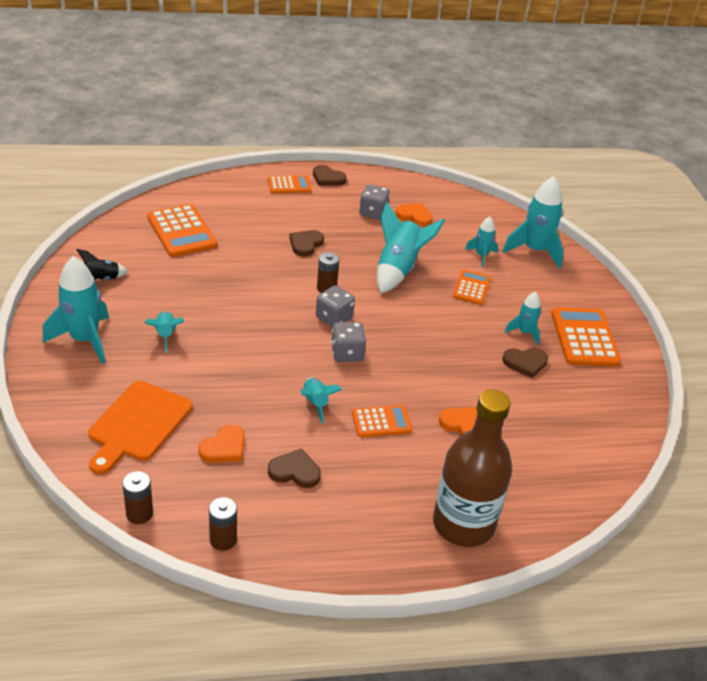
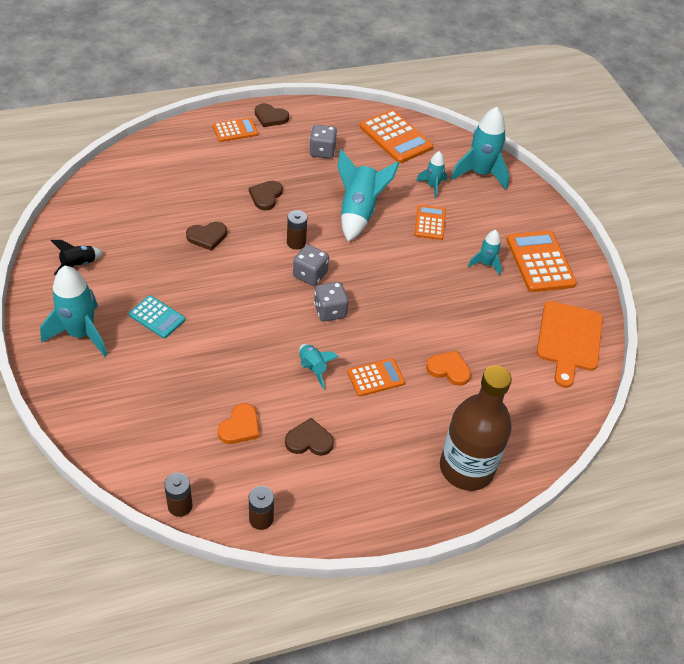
camera: 10 degrees left, 10 degrees up
orange cutting board [88,381,193,474] -> orange cutting board moved to [537,301,603,388]
turquoise rocket [145,311,185,353] -> turquoise calculator [129,295,186,338]
orange calculator [147,204,217,257] -> orange calculator moved to [360,110,433,163]
orange heart [395,203,433,226] -> none
brown heart [502,348,548,378] -> brown heart moved to [186,222,227,251]

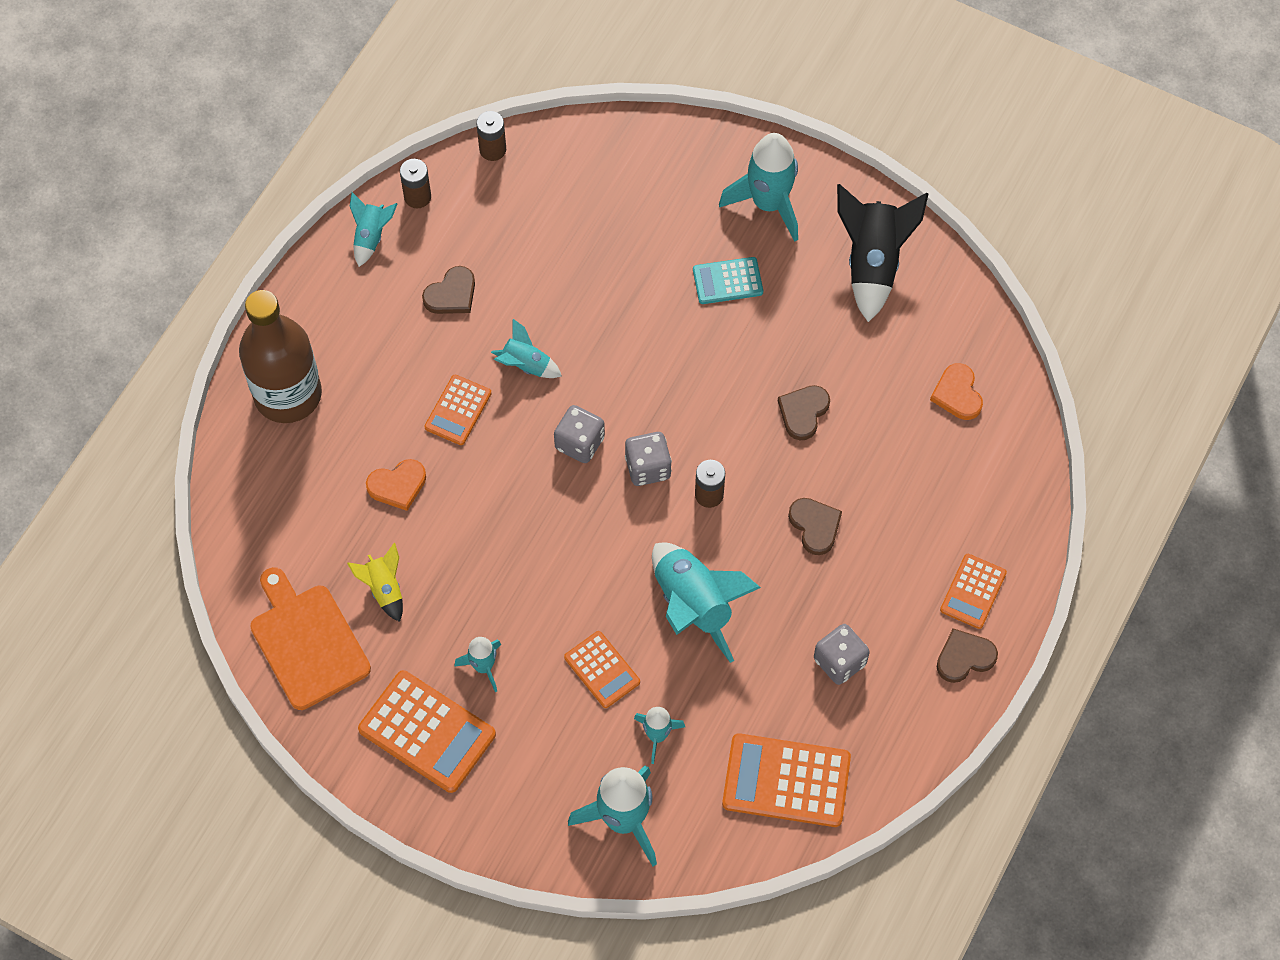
camera: 140 degrees right, 15 degrees up
black rocket [51,240,103,275] -> black rocket [837,184,929,322], size x1.85
orange heart [218,403,259,444] -> orange heart moved to [930,363,983,420]
none -> yellow rocket [347,543,403,622]
none -> turquoise rocket [350,192,397,267]

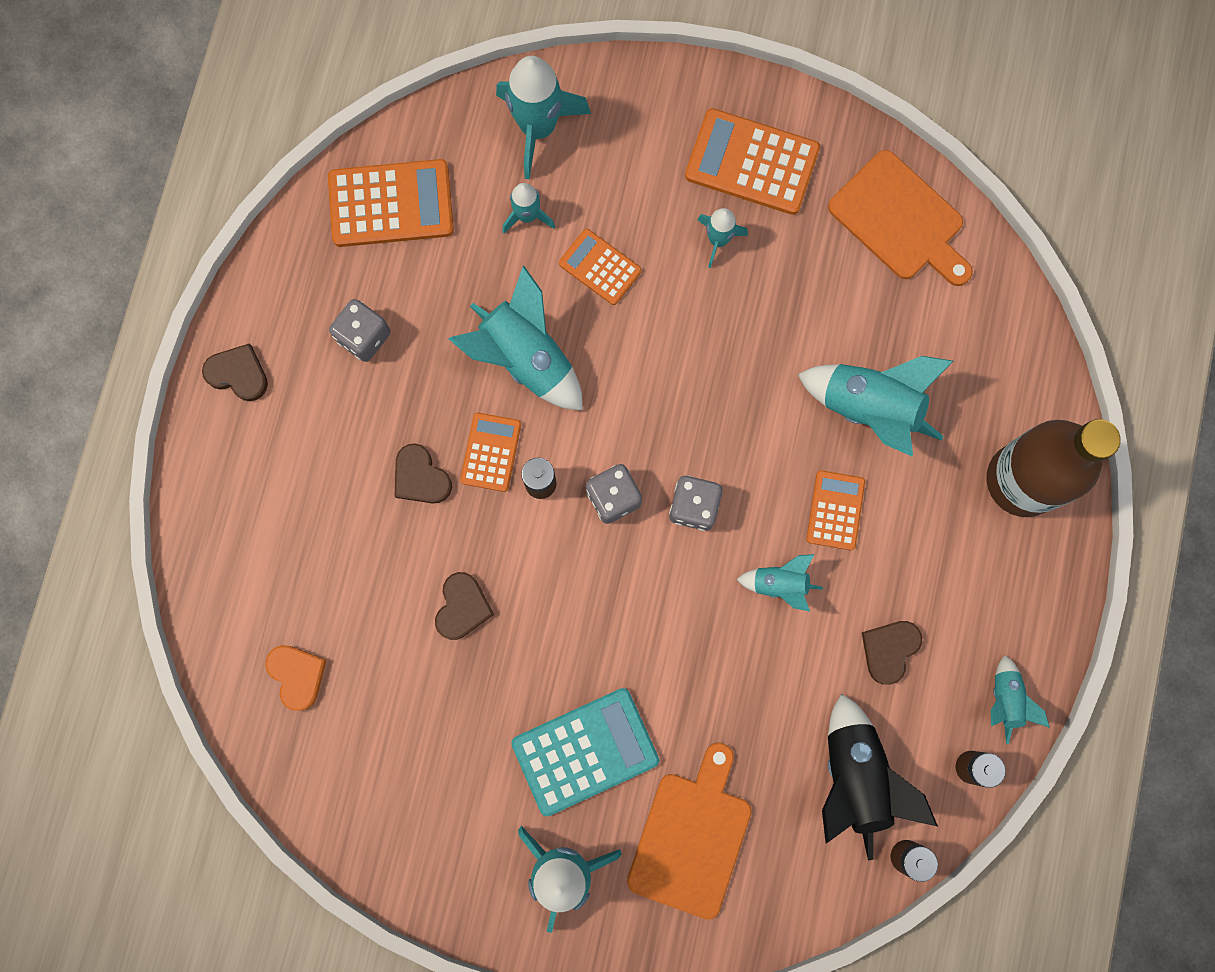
camera: 165 degrees right, 15 degrees up
yellow rocket [347,543,403,622] -> none
orange heart [366,459,426,511] -> turquoise rocket [798,356,953,457]
turquoise calculator [693,257,763,304] -> turquoise calculator [511,688,659,817], size x1.68
black rocket [837,184,929,322] -> black rocket moved to [822,694,938,860]
brown heart [937,628,998,683] -> brown heart turned 120 degrees counterclockwise [202,344,268,401]
orange calculator [940,554,1007,629] -> orange calculator moved to [460,412,521,492]
none -> orange cutting board [627,742,752,920]

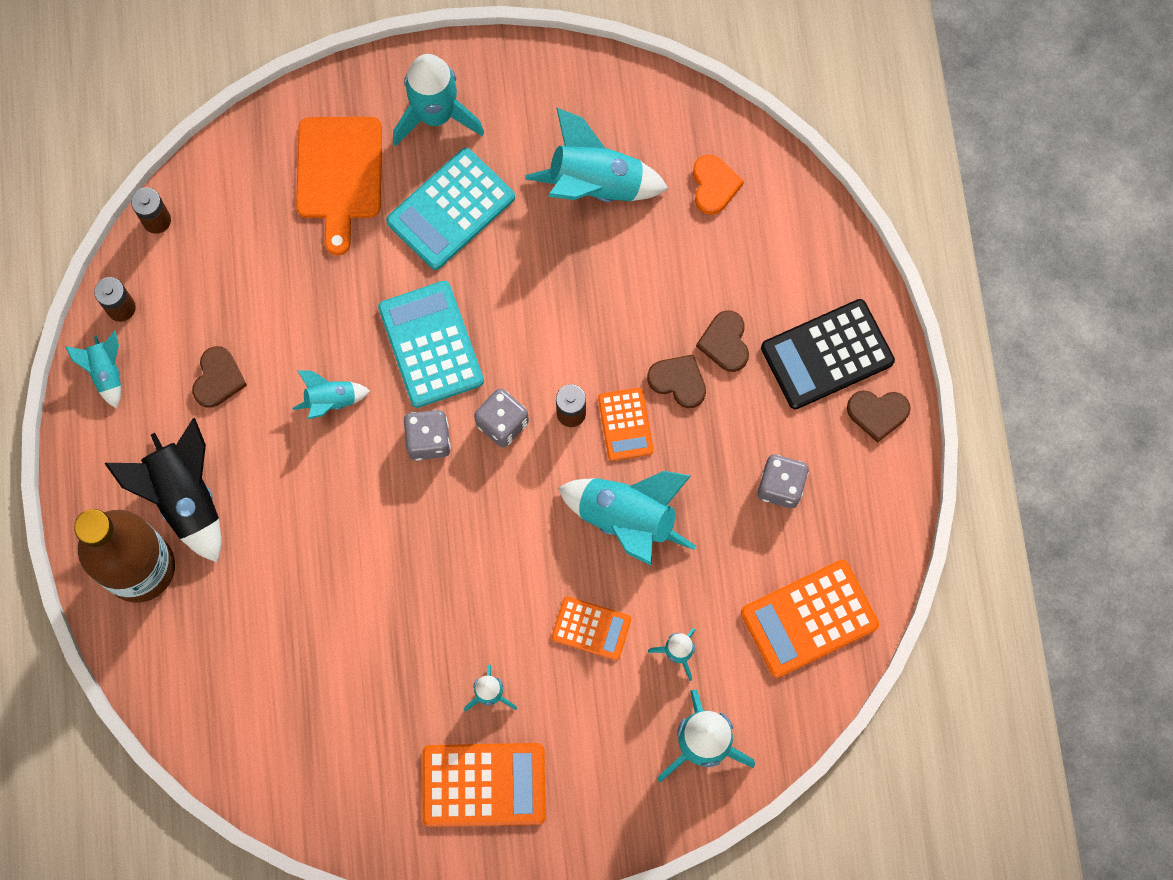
camera: 160 degrees right, 5 degrees down
orange heart [265,645,327,711] -> orange heart turned 135 degrees counterclockwise [693,154,744,215]
brown heart [435,572,494,640] -> brown heart moved to [696,310,749,372]
turquoise rocket [798,356,953,457] -> turquoise rocket moved to [525,107,669,202]
orange calculator [806,470,865,550] -> none
black rocket [822,694,938,860] -> black rocket moved to [104,418,222,563]
orange cutting board [828,150,973,286] -> none
none -> turquoise calculator [378,281,484,408]
none -> black calculator [761,299,895,409]

